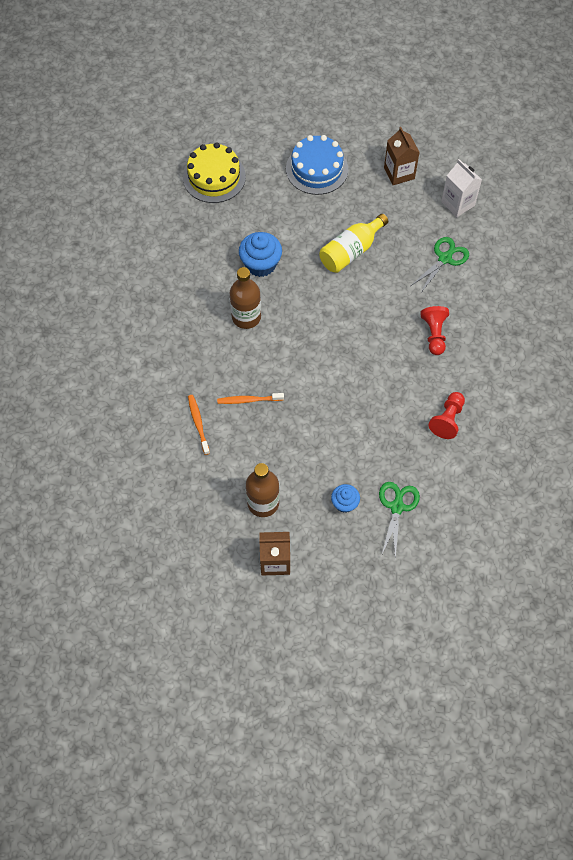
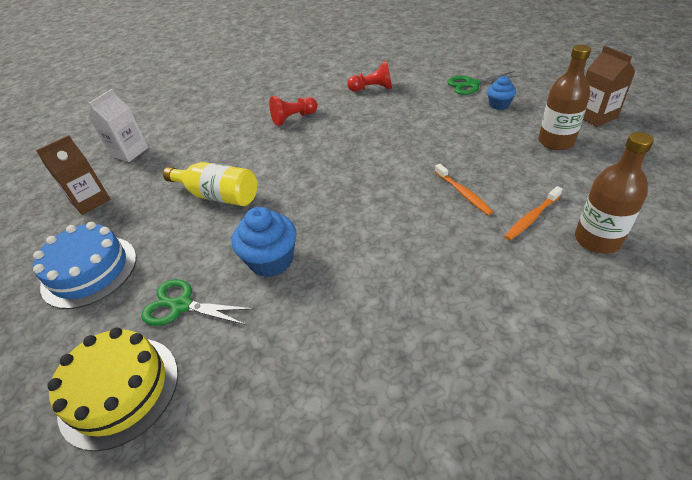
camera: 110 degrees left, 20 degrees down
brown bottle [230,267,261,329] -> brown bottle moved to [575,132,654,254]
green scissors [412,237,469,294] -> green scissors moved to [141,279,255,326]

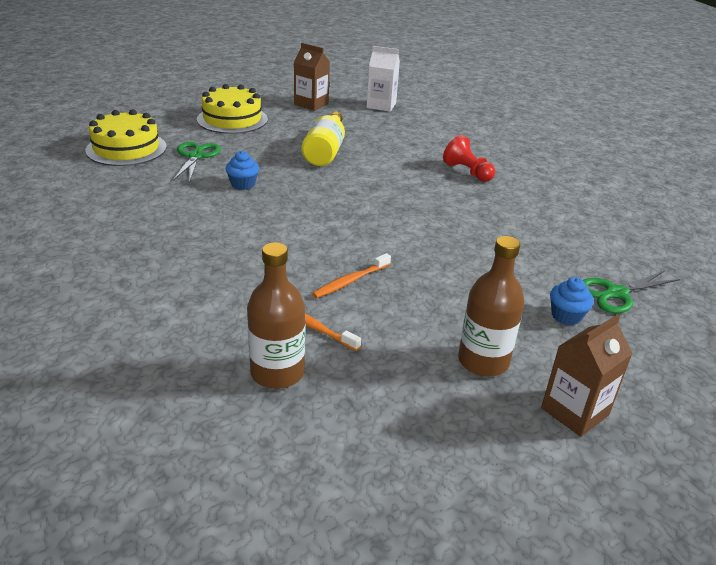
camera: 70 degrees right, 10 degrees down
blue cake [33,222,137,309] -> yellow cake [197,84,268,134]
blue cupcake [232,207,296,277] -> blue cupcake [226,151,259,190], size x0.60
red pawn [347,61,392,92] -> none
green scissors [447,71,521,95] -> green scissors turned 90 degrees counterclockwise [583,271,680,313]

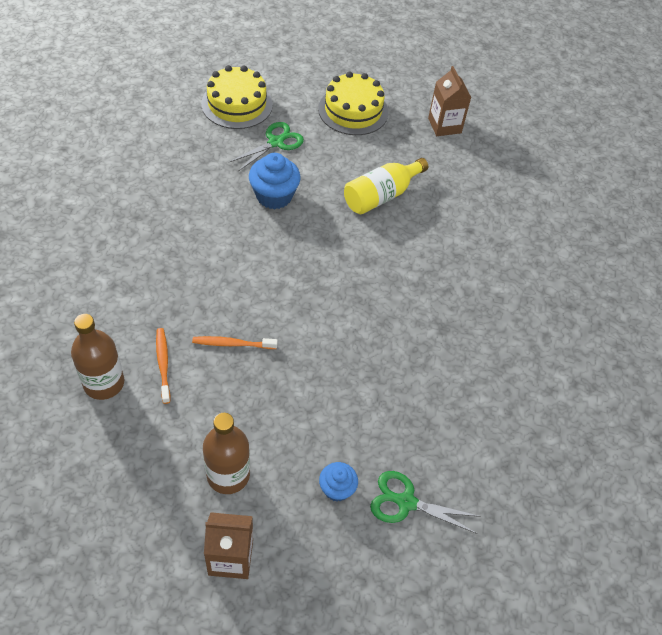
camera: 40 degrees right, 20 degrees up
blue cupcake [226,151,259,190] -> blue cupcake [249,153,300,209], size x1.66
white carton [367,46,400,112] -> none
red pawn [443,135,495,182] -> none

